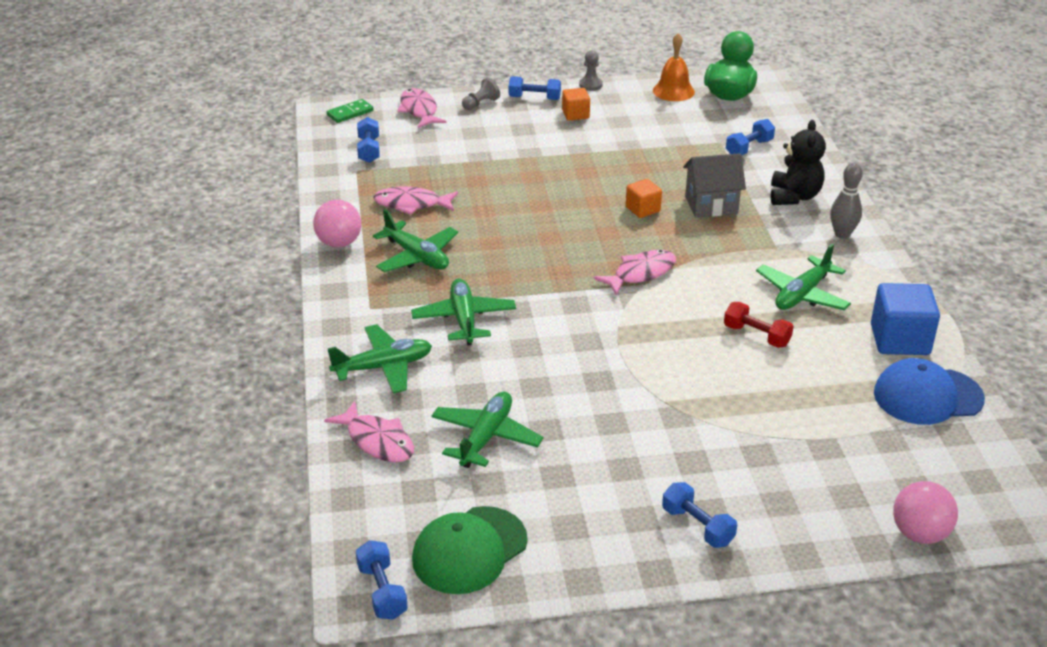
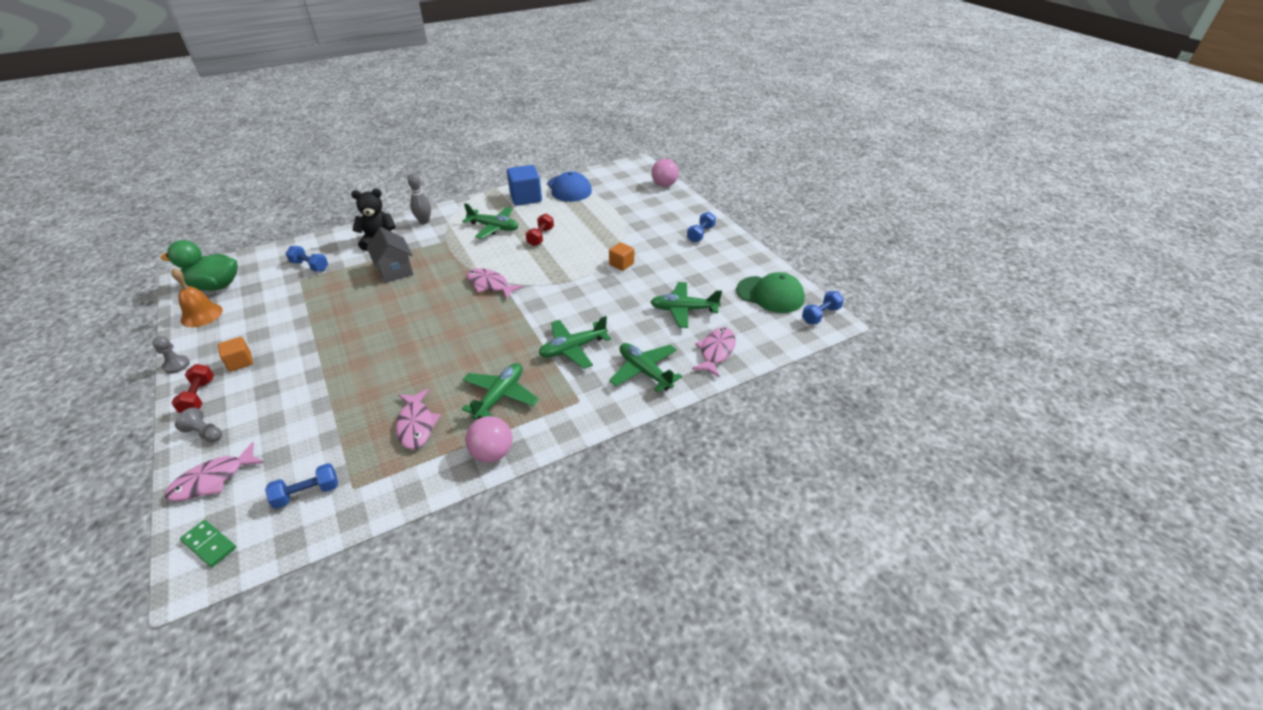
camera: 110 degrees left, 5 degrees up
blue dumbbell [509,76,561,100] -> red dumbbell [172,364,214,413]
orange cube [626,179,662,218] -> orange cube moved to [609,242,634,271]

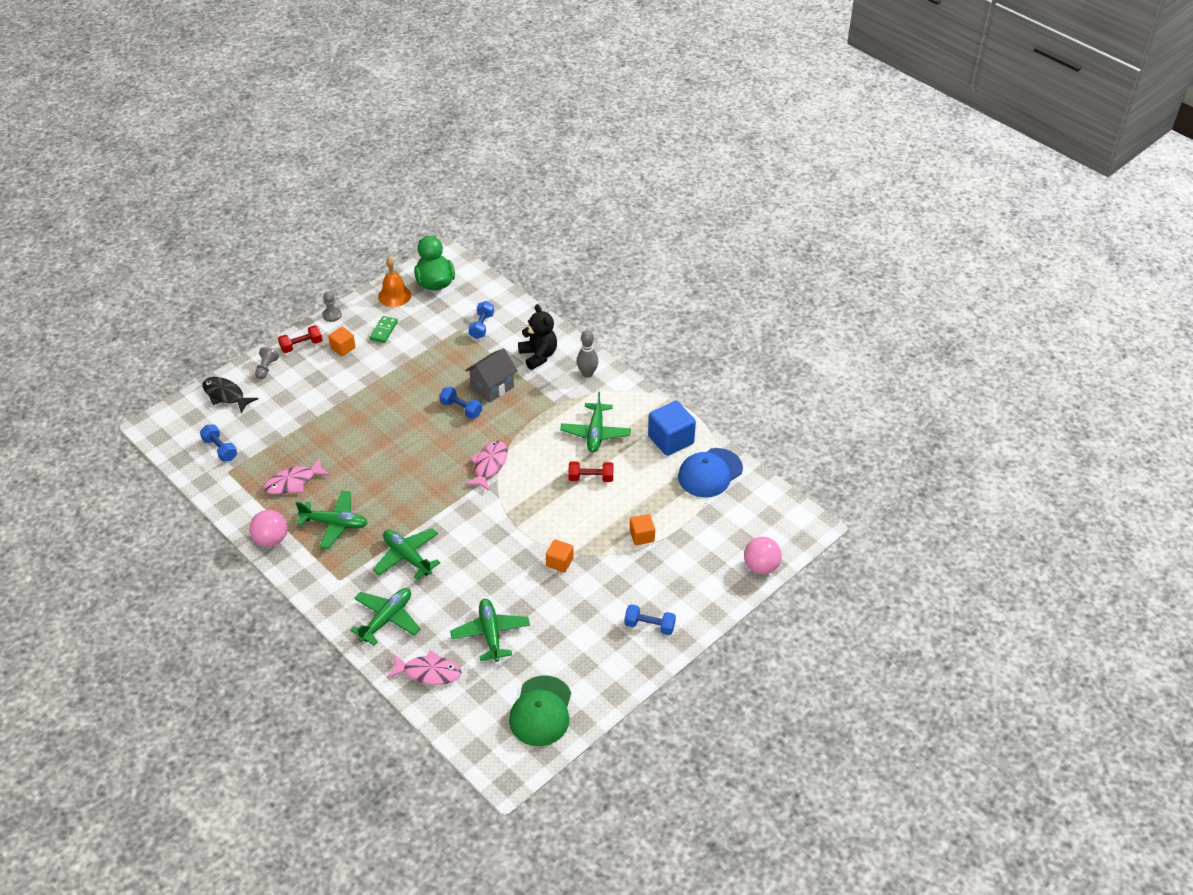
camera: 75 degrees right, 5 degrees up
pink fish [165,442,264,501] -> black fish [202,377,258,413]
green domino [180,520,236,567] -> green domino moved to [369,316,398,343]
blue dumbbell [802,291,844,324] -> blue dumbbell moved to [439,386,482,419]
none -> orange cube [630,514,655,545]

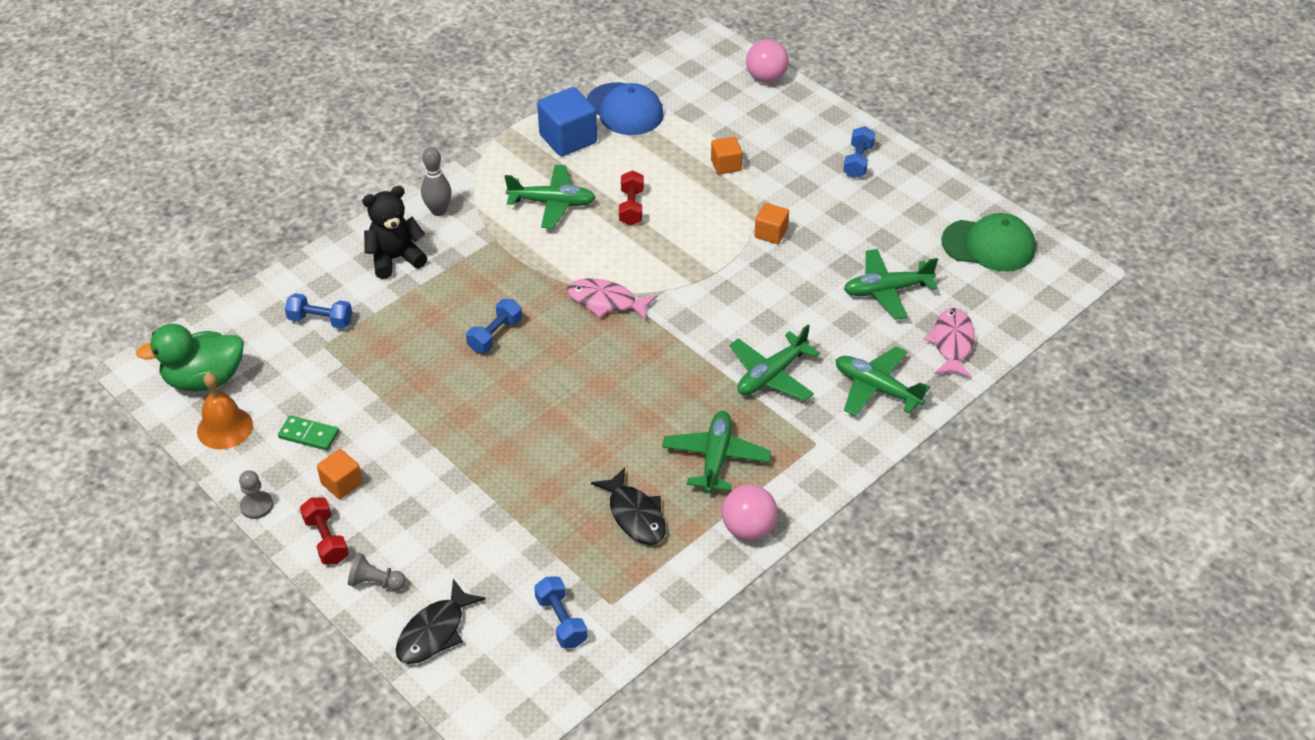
camera: 90 degrees left, 0 degrees up
blue dumbbell [200,424,237,462] -> blue dumbbell turned 75 degrees counterclockwise [534,576,587,648]
pink fish [264,458,330,494] -> black fish [591,467,666,545]
grey house [465,348,517,403] -> none

